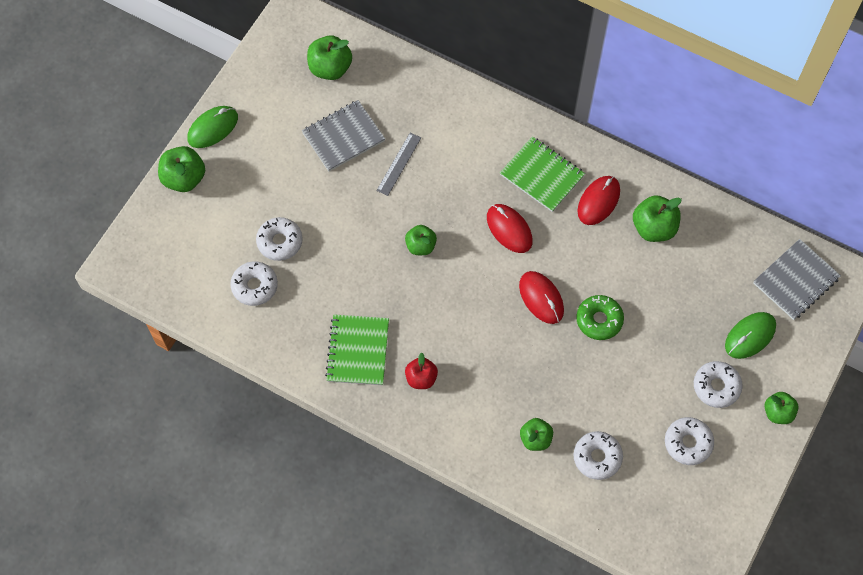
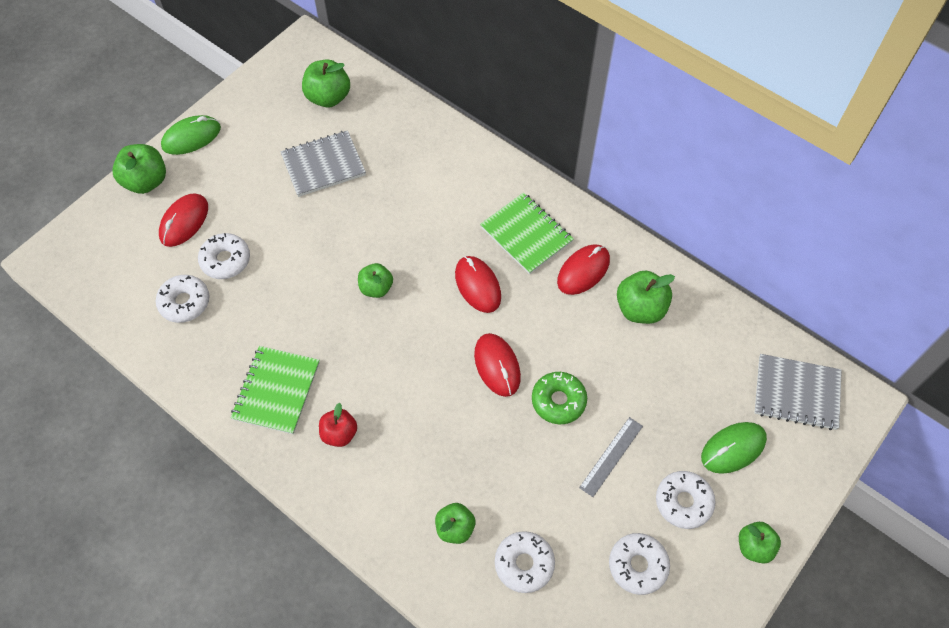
camera: 10 degrees right, 5 degrees down
grey ruler [376,133,421,196] -> grey ruler moved to [579,417,643,497]
grey notebook [753,239,841,320] -> grey notebook turned 45 degrees clockwise [755,354,842,430]
none -> red mouse [159,193,208,247]

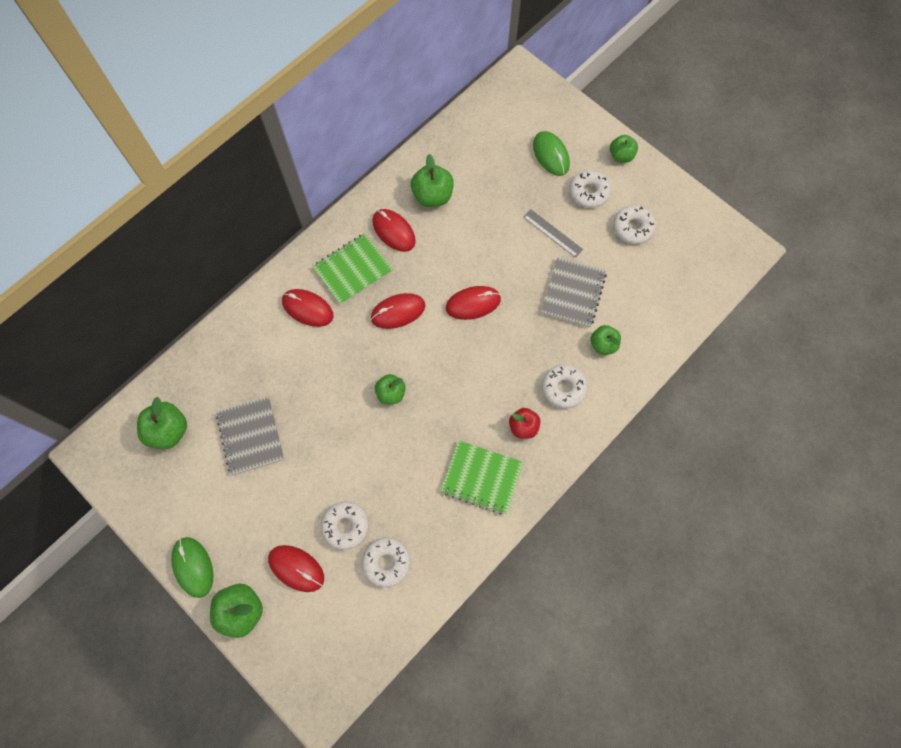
camera: 85 degrees left, 10 degrees up
white donut [495,531,555,593] -> white donut moved to [542,365,587,408]
green donut [532,372,587,424] -> none
grey notebook [755,354,842,430] -> grey notebook moved to [541,257,607,328]
none -> red mouse [282,289,334,327]

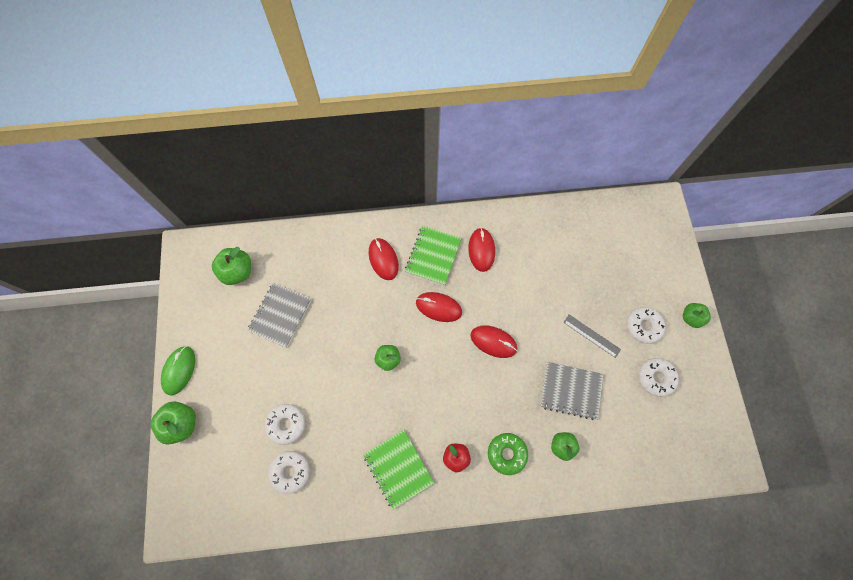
camera: 40 degrees right, 0 degrees up
red mouse [268,545,324,592] -> none
green notebook [313,233,393,305] -> green notebook turned 75 degrees counterclockwise [405,226,462,285]
green apple [411,154,454,207] -> none
grey ruler [523,209,583,258] -> grey ruler turned 45 degrees counterclockwise [563,314,621,358]
green mouse [533,131,570,176] -> none
grey notebook [541,257,607,328] -> grey notebook turned 45 degrees clockwise [540,362,604,420]
white donut [542,365,587,408] -> green donut [488,433,528,475]

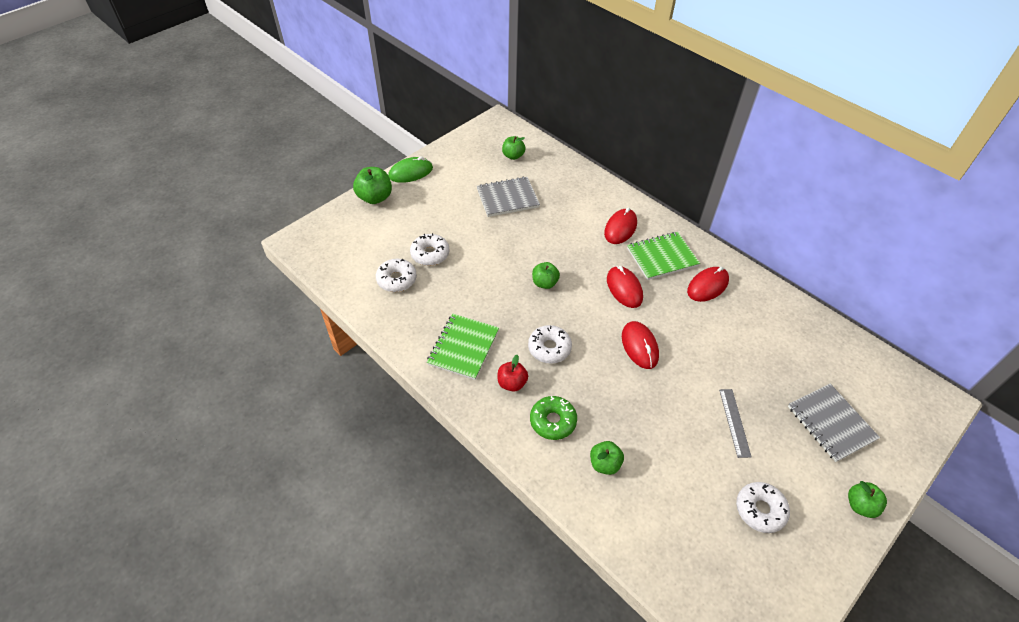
camera: 50 degrees right, 20 degrees down
green apple [212,247,251,285] -> green apple [502,136,525,160], size x0.66
grey notebook [540,362,604,420] -> grey notebook moved to [788,384,880,462]
white donut [627,307,665,344] -> white donut moved to [528,325,572,364]

